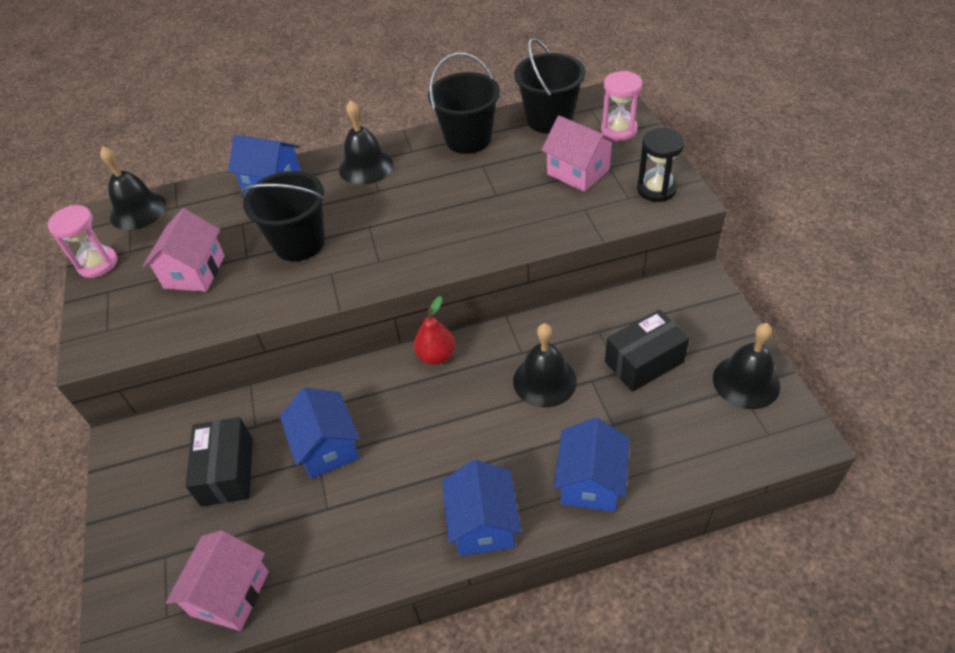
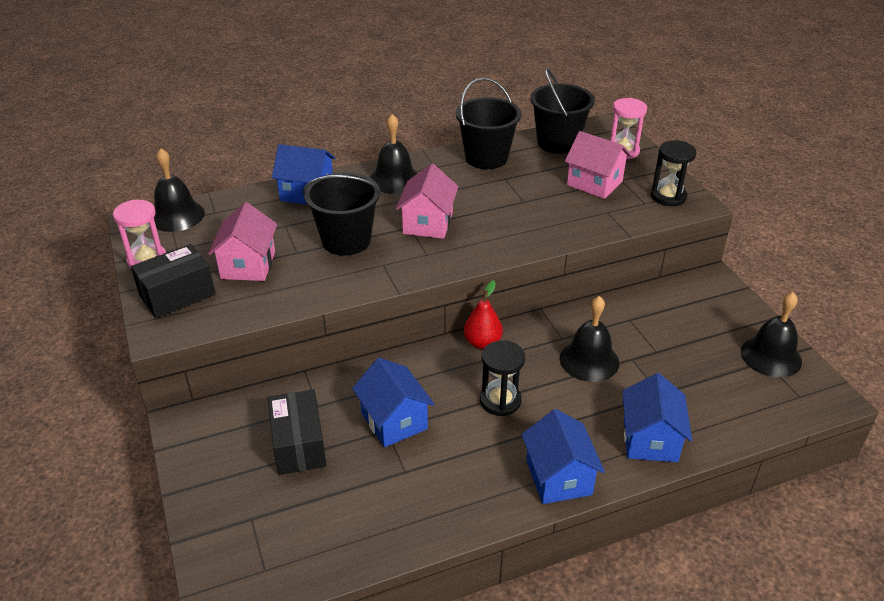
camera: 10 degrees left, 10 degrees down
pink house [166,530,269,631] -> pink house moved to [396,164,459,239]
black box [605,310,690,392] -> black box moved to [131,244,216,318]
none -> black hourglass [480,340,525,416]

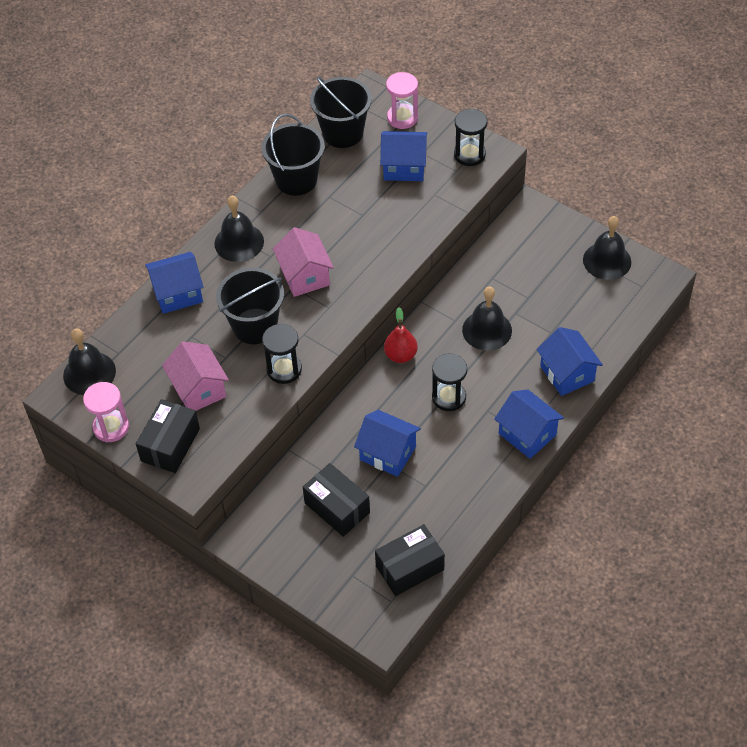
camera: 30 degrees left, 15 degrees up
pink house [565,131,631,199] -> blue house [380,131,428,181]
none -> black hourglass [262,324,302,384]
none -> black box [375,524,445,596]

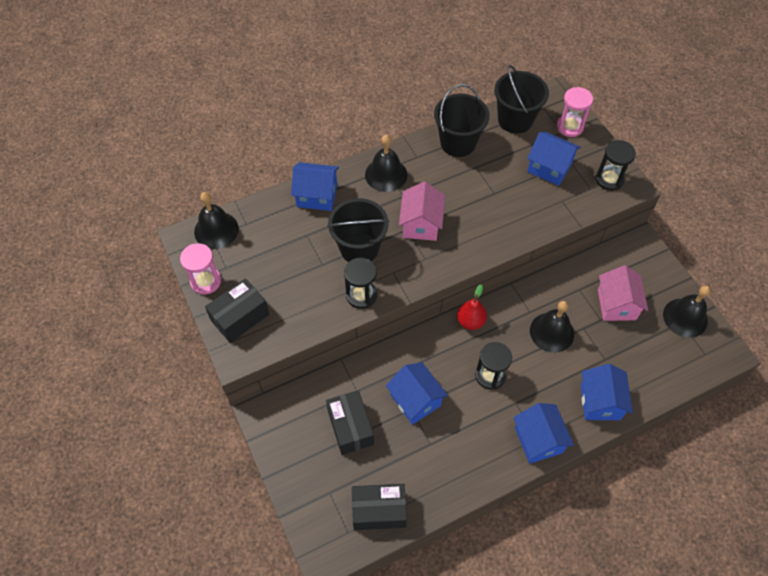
camera: 25 degrees right, 5 degrees up
pink house [162,341,229,411] -> pink house moved to [598,265,648,321]

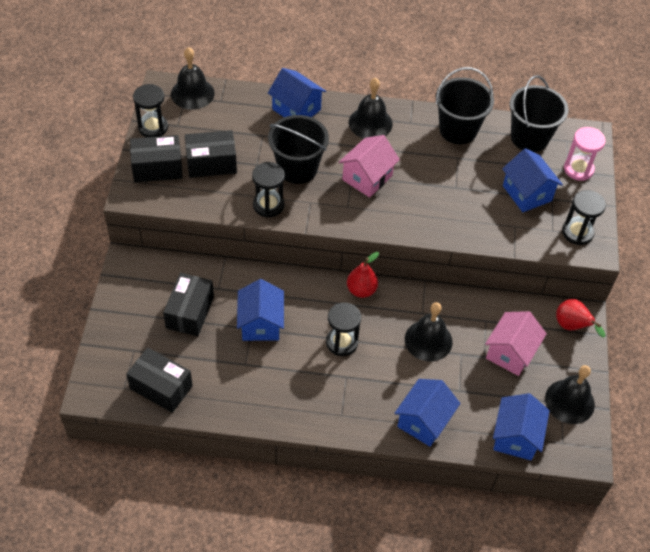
camera: 30 degrees right, 5 degrees down
pink hourglass [180,243,221,295] -> black hourglass [133,84,168,137]
blue house [513,403,574,464] -> blue house moved to [493,393,550,460]
none -> black box [185,130,237,178]
none -> red pear [556,299,605,338]

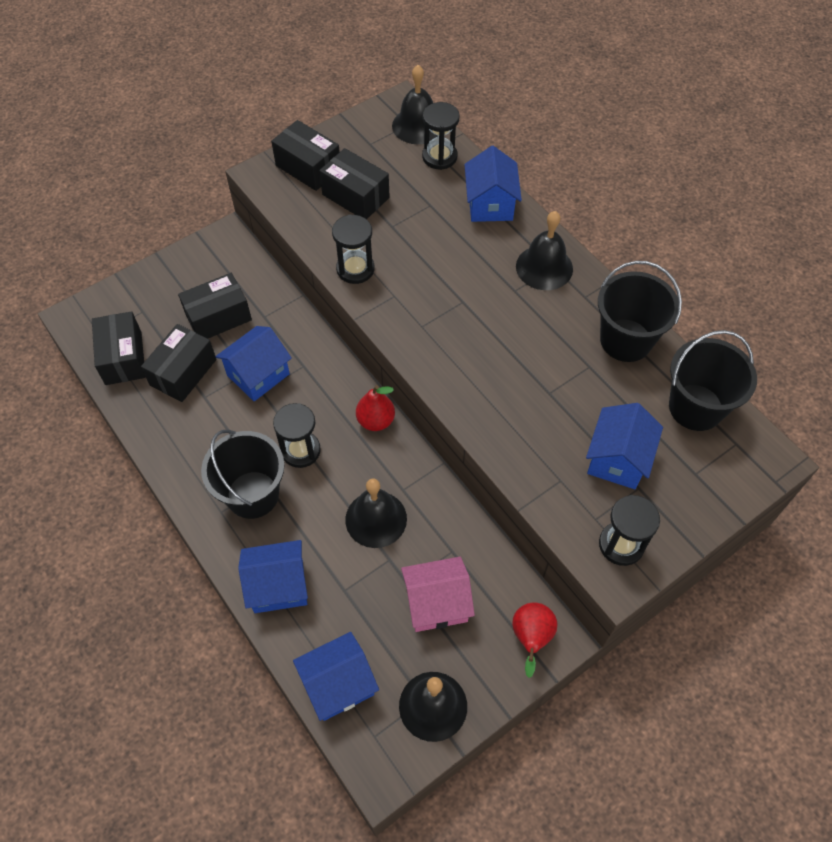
camera: 50 degrees right, 5 degrees up
black hourglass [133,84,168,137] -> black hourglass moved to [422,102,460,170]
black bucket [268,115,329,184] -> black bucket moved to [201,430,285,519]
pink house [339,135,400,198] -> none
pink hourglass [564,127,606,181] -> none
none -> black box [141,324,216,402]

